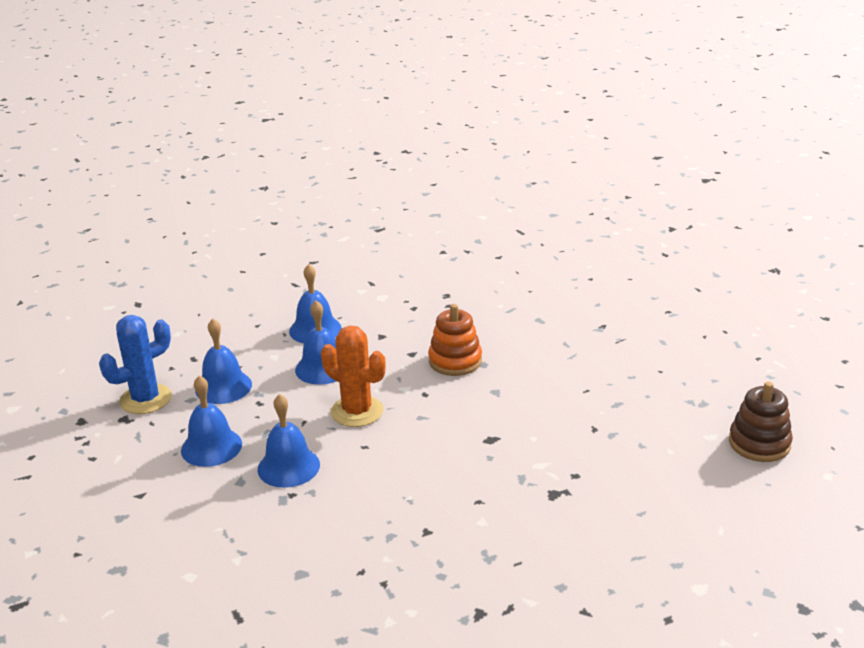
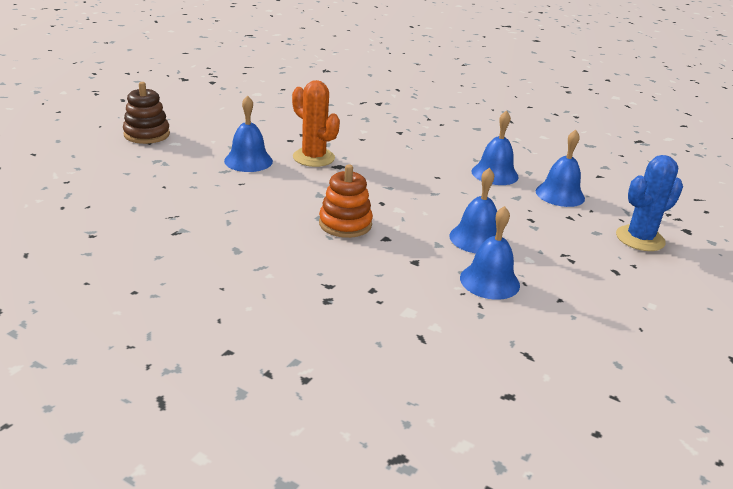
camera: 175 degrees left, 0 degrees up
blue bell [195,319,252,404] -> blue bell moved to [224,95,273,172]
orange cactus [321,326,386,427] -> orange cactus moved to [292,80,340,167]

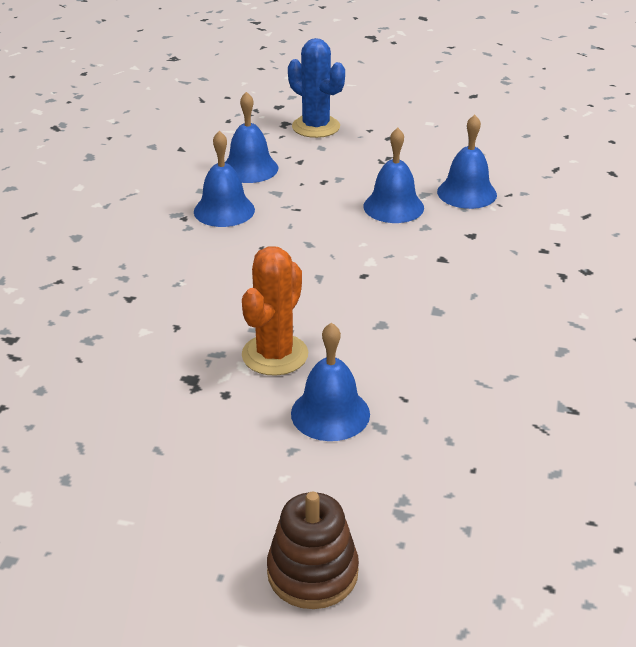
camera: 105 degrees left, 5 degrees up
orange stacking toy [319,164,373,238] -> none

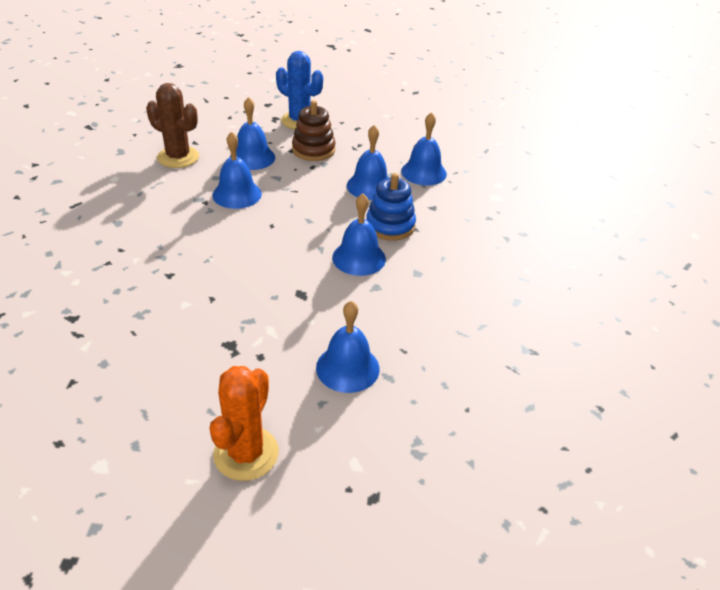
camera: 10 degrees left, 5 degrees up
orange cactus [242,246,308,376] -> orange cactus moved to [209,366,279,481]
brown stacking toy [267,492,359,609] -> brown stacking toy moved to [292,100,336,161]
none -> brown cactus [146,83,199,168]
none -> blue bell [332,193,386,276]
none -> blue stacking toy [366,173,416,241]

